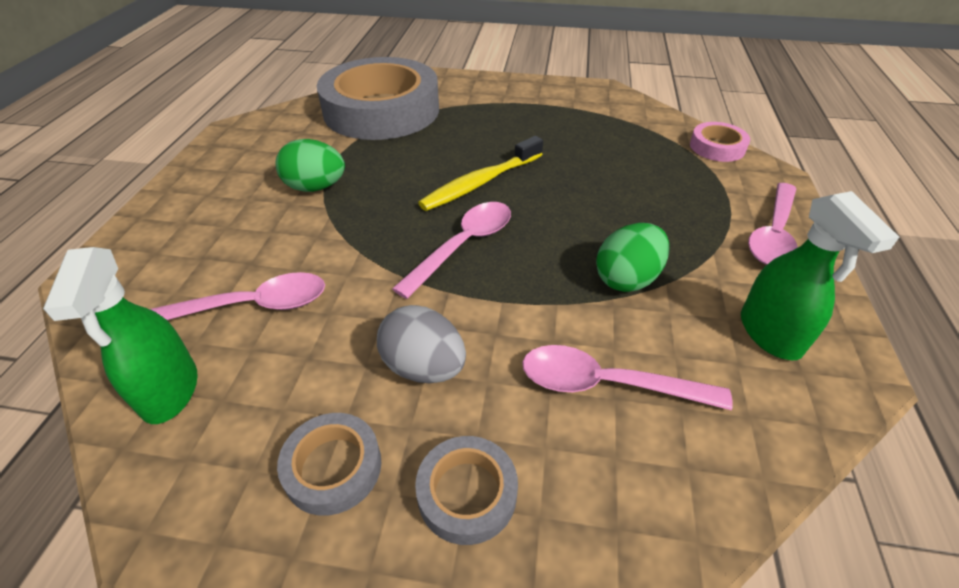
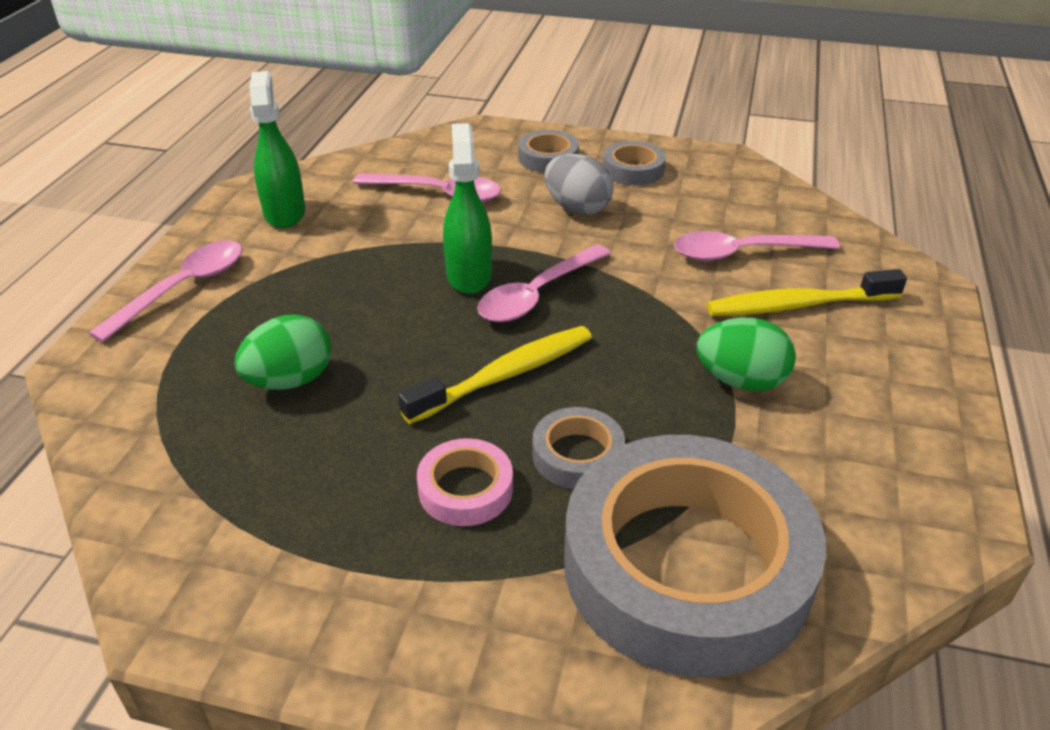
camera: 175 degrees left, 5 degrees down
green spray bottle [43,247,198,424] -> green spray bottle moved to [443,123,492,294]
green egg [596,223,670,292] -> green egg moved to [235,314,331,390]
pink tape [690,122,750,162] -> pink tape moved to [417,438,513,526]
none -> grey tape [532,407,625,489]
none -> yellow toothbrush [707,269,907,316]

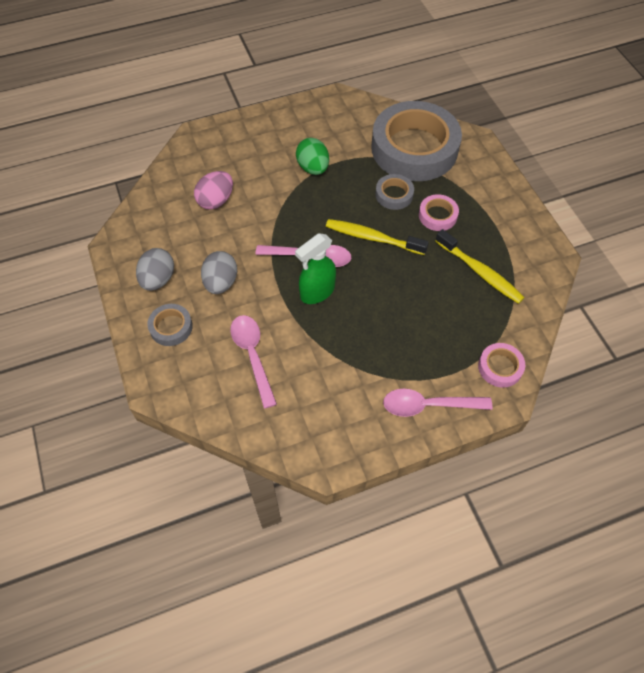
camera: 125 degrees left, 20 degrees up
green egg [235,314,331,390] -> none
green spray bottle [249,71,305,228] -> none
grey tape [603,141,666,185] -> grey egg [136,248,174,291]
pink spoon [674,231,840,261] -> pink egg [194,171,233,210]
yellow toothbrush [707,269,907,316] -> yellow toothbrush moved to [435,229,525,304]
none -> pink tape [478,343,525,388]

